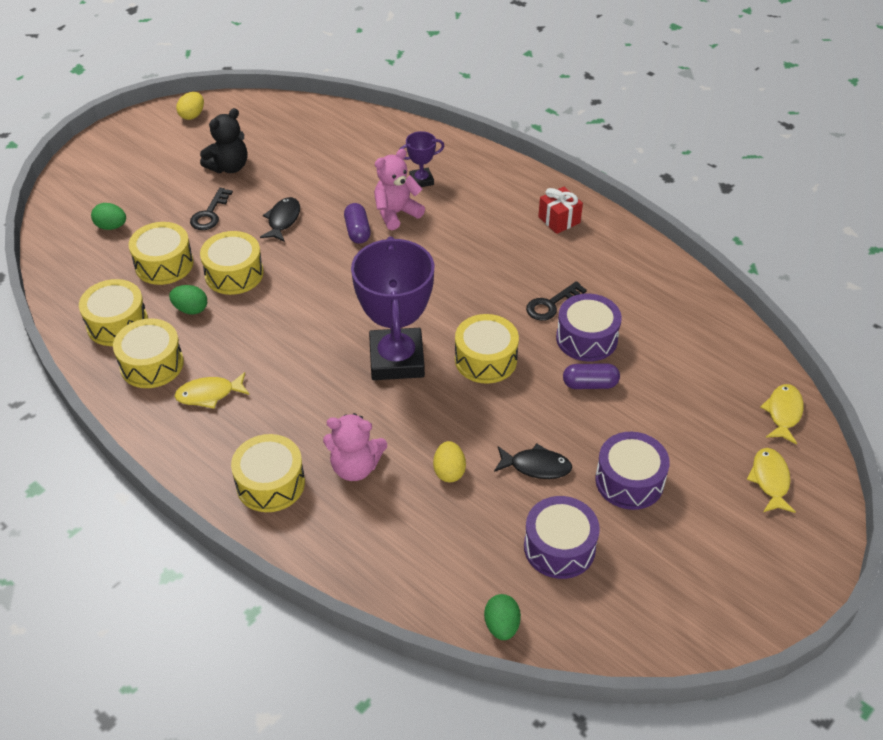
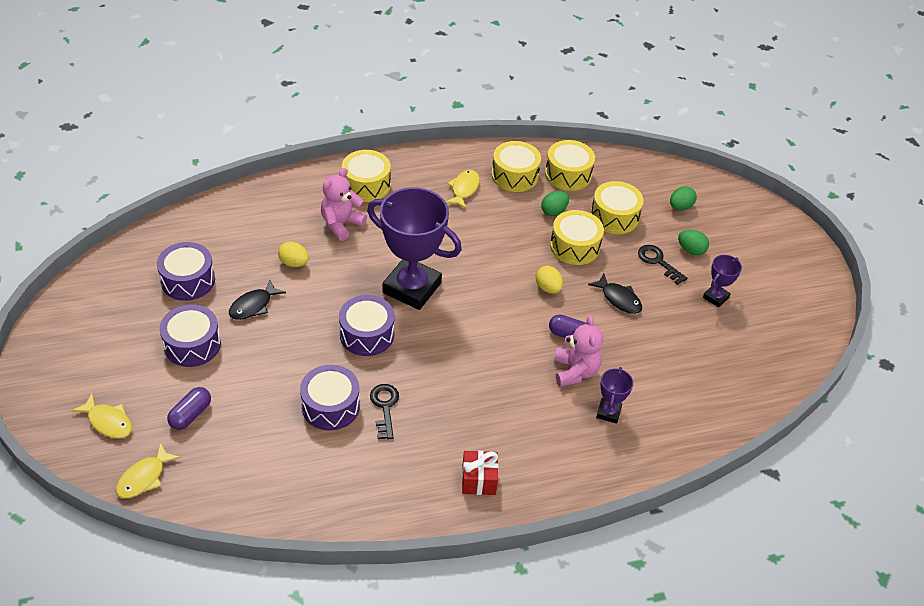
camera: 120 degrees right, 0 degrees up
yellow egg [176,92,204,120] -> yellow egg moved to [536,266,563,294]
black teddy bear [200,108,247,173] -> purple trophy [703,255,742,308]
yellow drum [455,314,519,384] -> purple drum [339,295,395,356]
green egg [484,594,521,640] -> green egg moved to [678,230,709,255]
purple capsule [563,363,620,389] -> purple capsule moved to [167,387,211,430]
yellow fish [761,384,804,444] -> yellow fish turned 75 degrees clockwise [116,443,181,498]

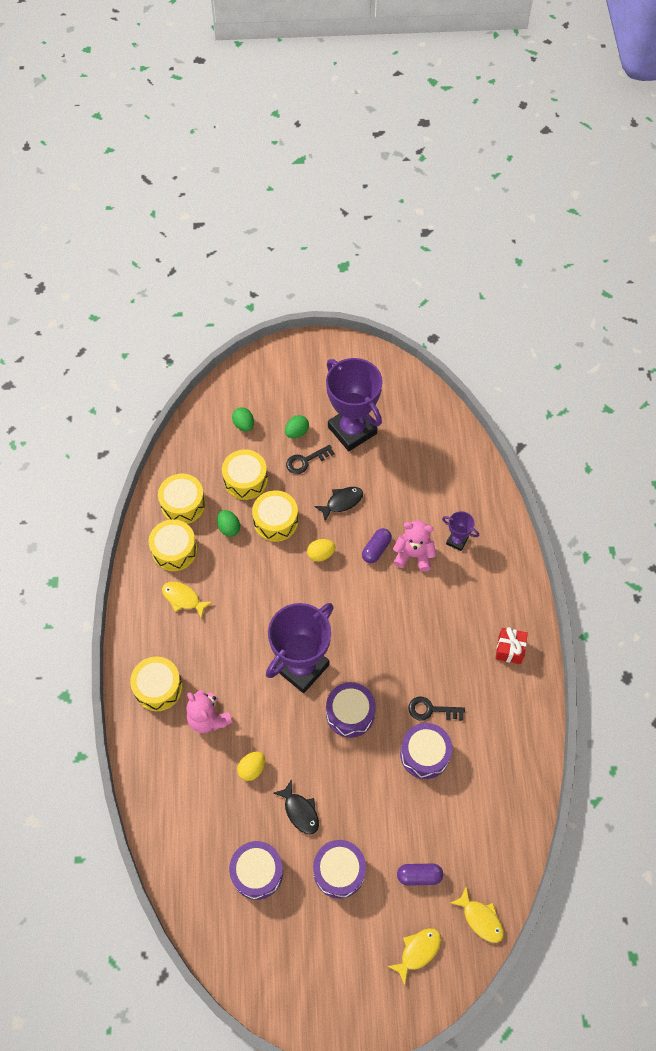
camera: 75 degrees left, 15 degrees up
purple capsule [167,387,211,430] -> purple capsule turned 45 degrees counterclockwise [397,864,443,886]
purple trophy [703,255,742,308] -> purple trophy [326,358,383,451], size x2.22

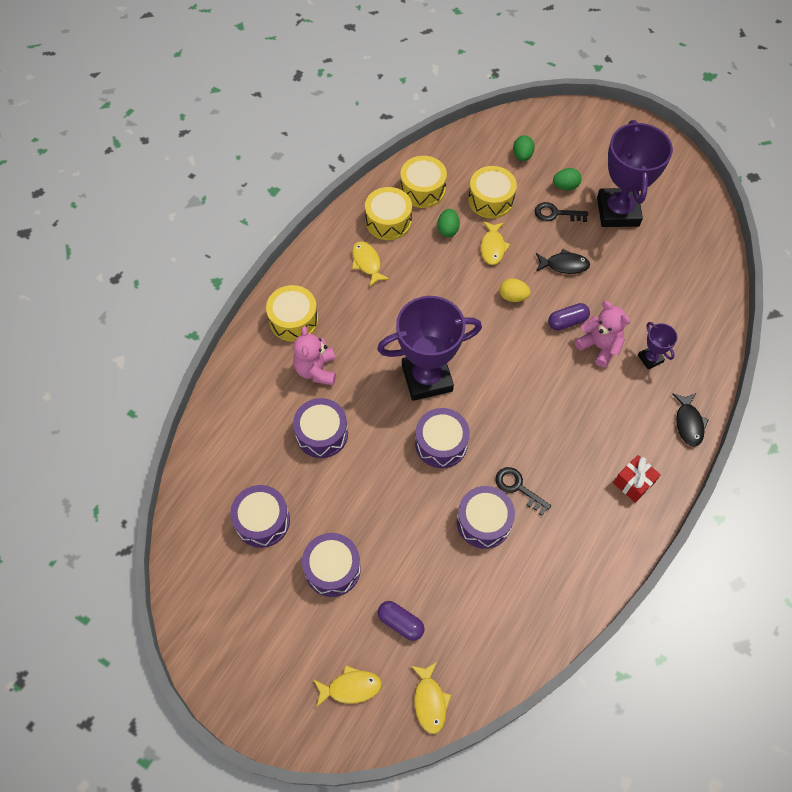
camera: 35 degrees right, 0 degrees up
yellow egg [237,752,265,781] -> purple drum [293,398,348,458]
yellow drum [252,490,298,542] -> yellow fish [480,221,510,265]
black fish [274,779,319,834] -> black fish moved to [673,393,709,447]

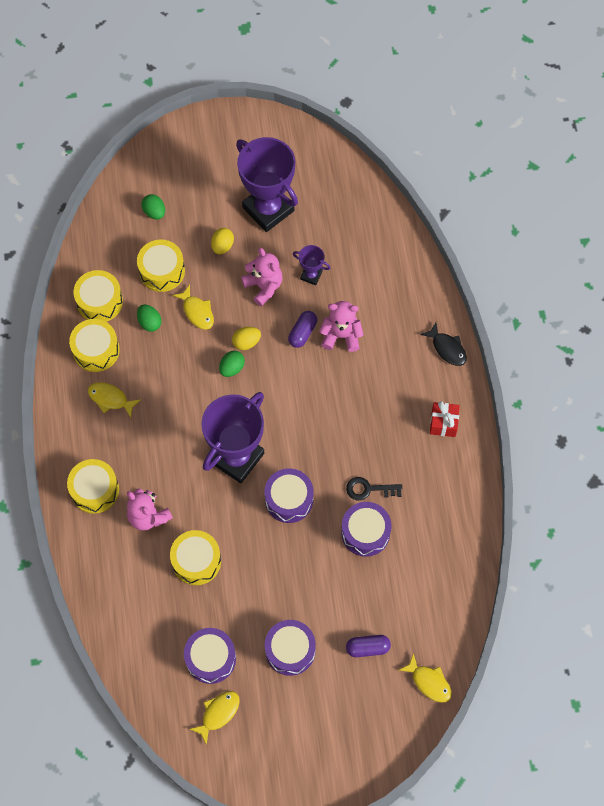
camera: 40 degrees left, 5 degrees up
purple drum [293,398,348,458] -> yellow drum [170,530,221,585]
yellow fish [313,665,382,708] -> yellow fish moved to [189,691,240,745]
black key [535,202,588,222] -> yellow egg [211,228,234,254]
black fish [536,249,590,274] -> pink teddy bear [241,248,282,306]
green egg [553,168,582,191] -> green egg moved to [219,351,245,377]
purple trophy [638,322,678,370] -> purple trophy moved to [293,245,330,285]

